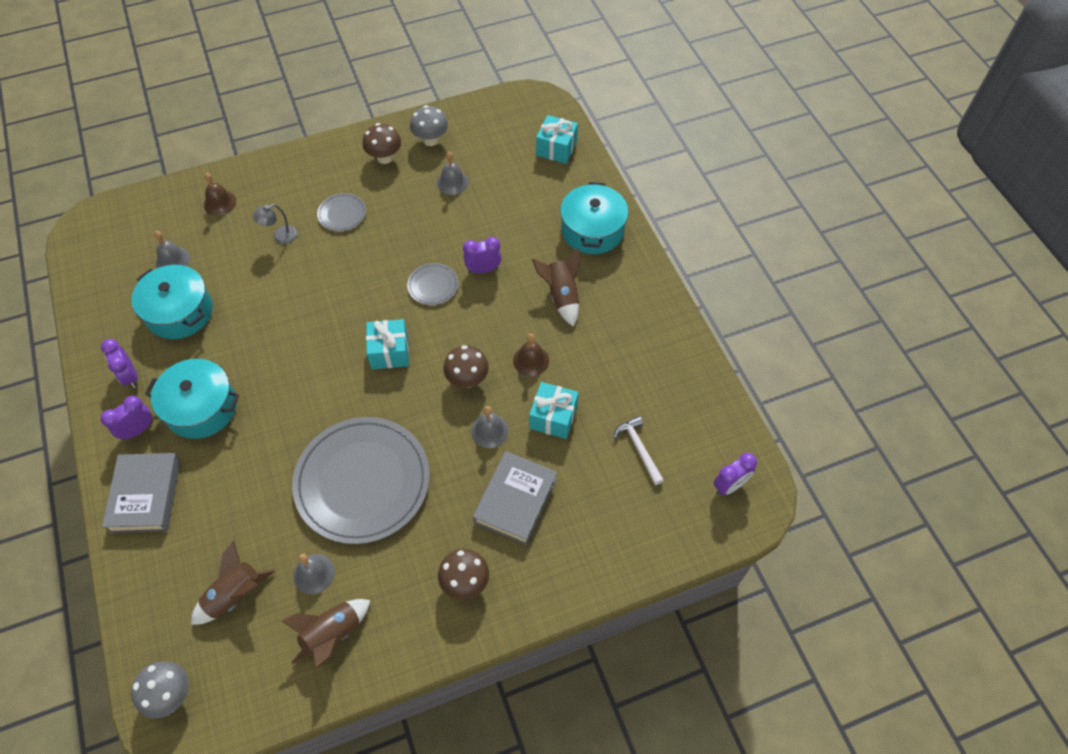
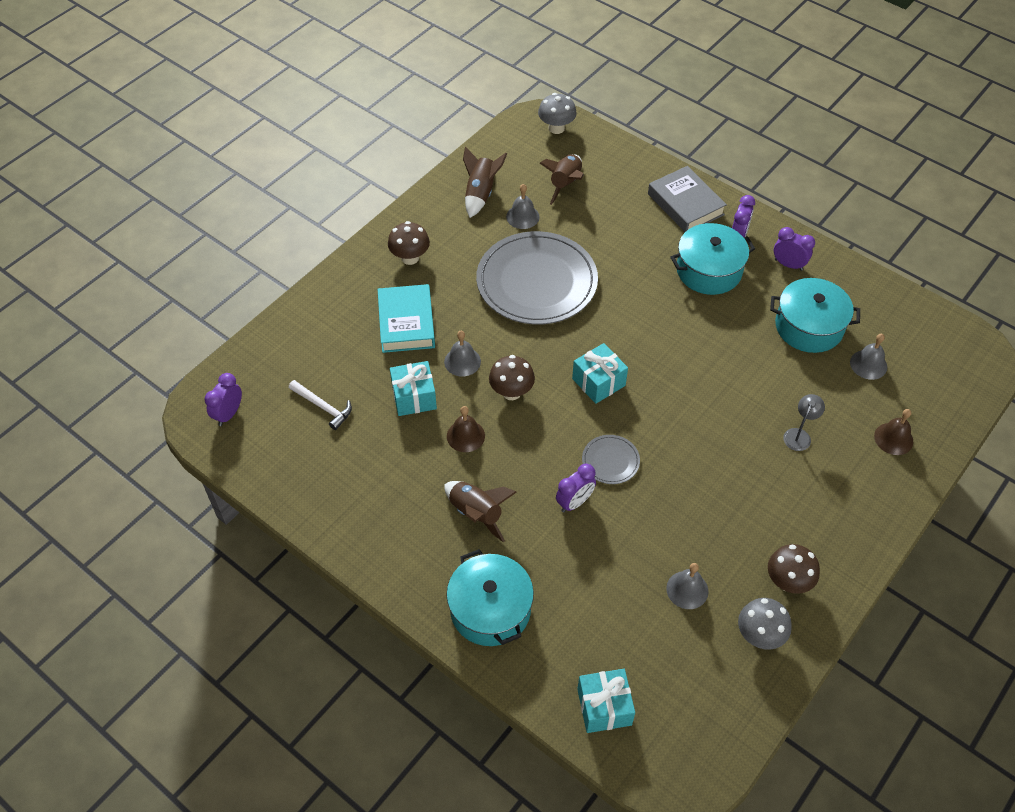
camera: 150 degrees right, 5 degrees down
grey plate [317,193,366,231] -> none
grey book [473,451,557,545] -> turquoise book [378,284,435,353]

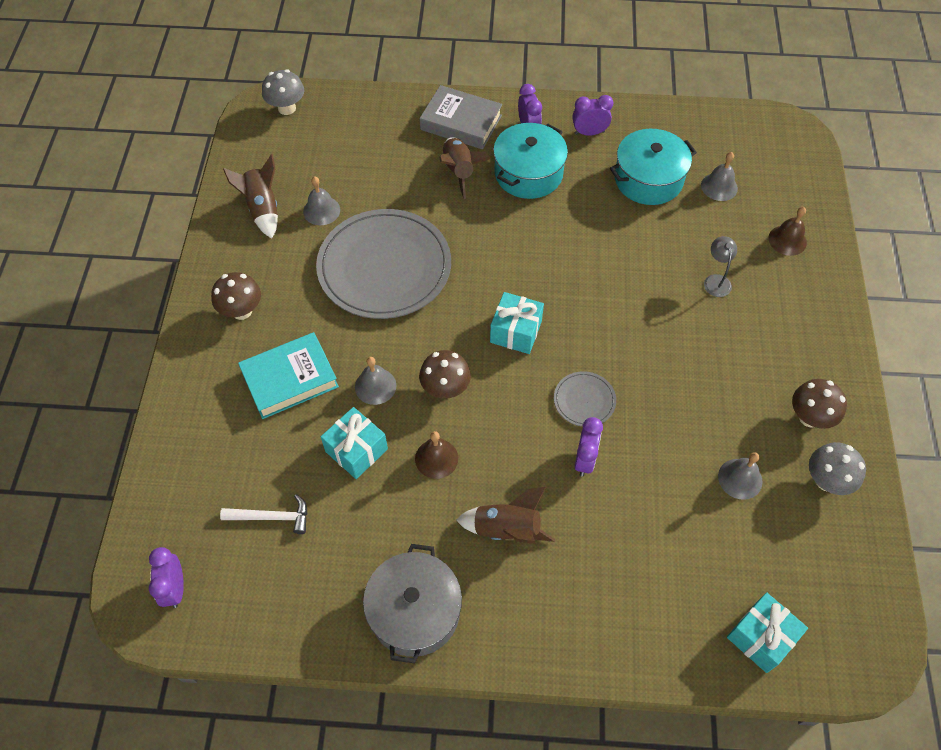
camera: 35 degrees left, 5 degrees up
turquoise book [378,284,435,353] -> turquoise book turned 75 degrees counterclockwise [238,332,339,419]
turquoise pot [446,549,534,646] -> none
brown rocket [540,154,584,205] -> brown rocket moved to [439,137,491,199]
none -> grey pot [363,544,462,663]

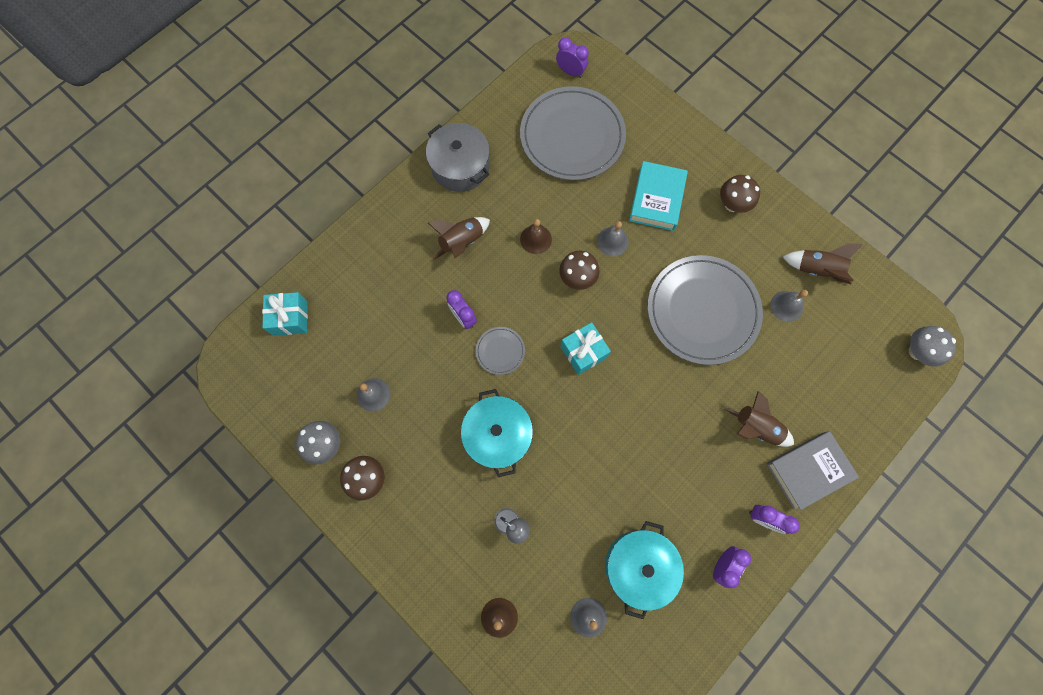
camera: 130 degrees right, 15 degrees up
white hammer [220,494,307,534] -> grey plate [520,86,626,180]
turquoise gift [321,407,388,479] -> none
turquoise pot [493,123,568,199] -> turquoise pot moved to [461,389,533,477]

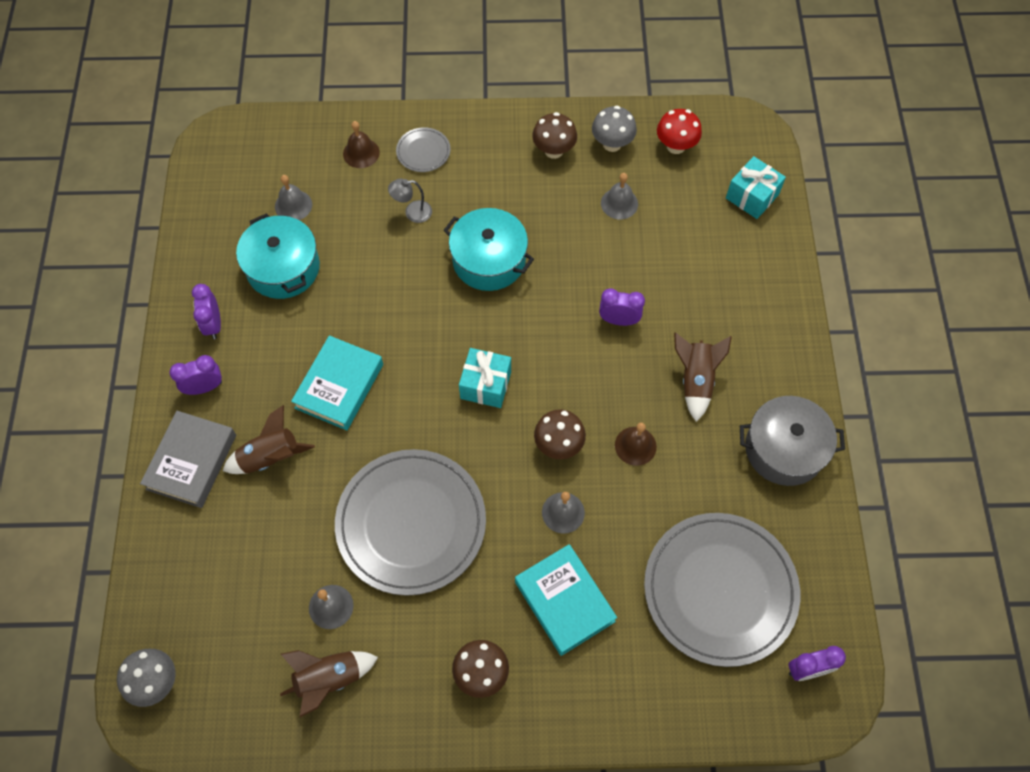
camera: 135 degrees right, 10 degrees down
grey plate [476,327,525,375] -> grey plate moved to [396,127,451,172]
none -> turquoise book [291,335,383,430]
none -> red mushroom [657,109,702,154]

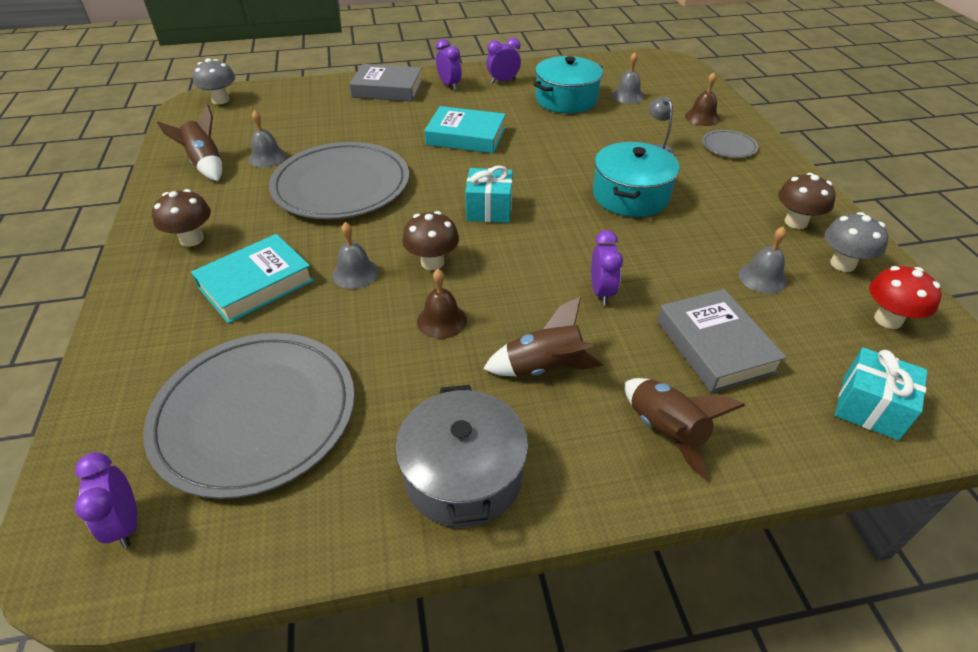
camera: 80 degrees right, 20 degrees down
brown rocket [223,405,315,474] -> brown rocket moved to [625,378,745,479]
none -> grey book [657,289,787,393]

